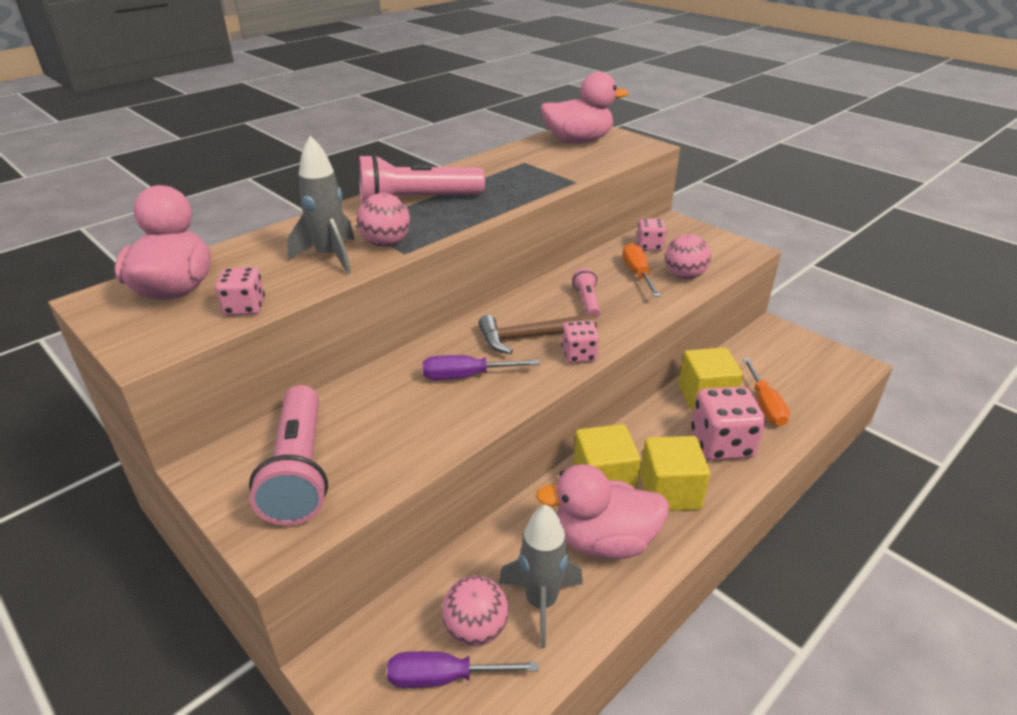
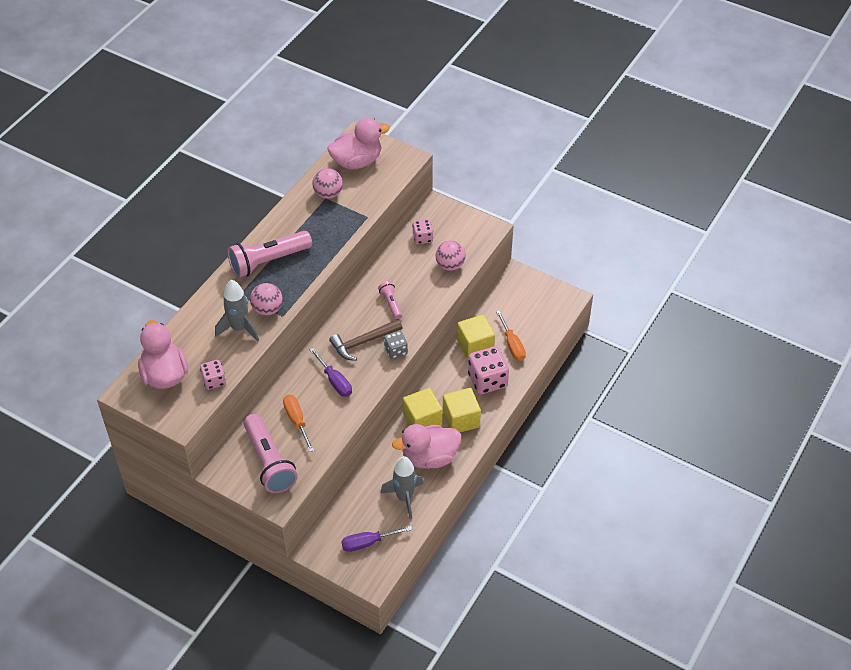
camera: 15 degrees left, 15 degrees up
purple screwdriver [423,355,540,380] -> purple screwdriver turned 105 degrees counterclockwise [310,348,352,397]
pink ball [442,576,509,646] -> pink ball moved to [312,168,343,199]
pink dice [562,320,599,363] -> grey dice [384,331,408,359]
orange screwdriver [623,243,661,297] -> orange screwdriver moved to [283,395,314,452]

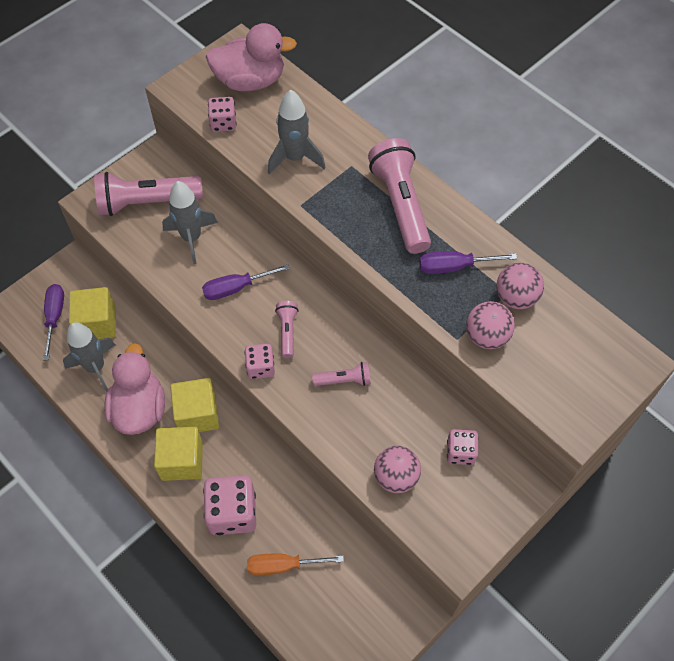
camera: 105 degrees right, 10 degrees up
pink ball [250,283,283,316] -> pink ball moved to [466,301,515,349]
orange screwdriver [283,395,314,452] -> grey rocket [162,181,218,264]
pink duck [327,117,390,169] -> none
brown hammer [329,319,402,361] -> pink flashlight [275,301,299,358]
grey dice [384,331,408,359] -> pink dice [245,344,275,379]
yellow cube [457,314,495,360] -> yellow cube moved to [69,287,116,339]
none -> purple screwdriver [419,251,517,274]

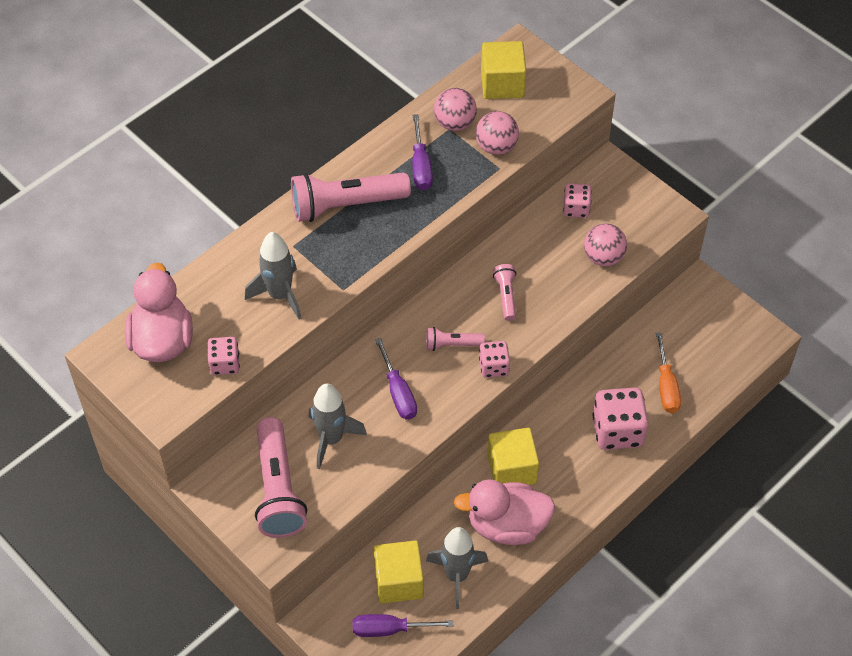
camera: 90 degrees left, 5 degrees down
yellow cube [154,427,203,481] -> yellow cube moved to [481,41,526,99]

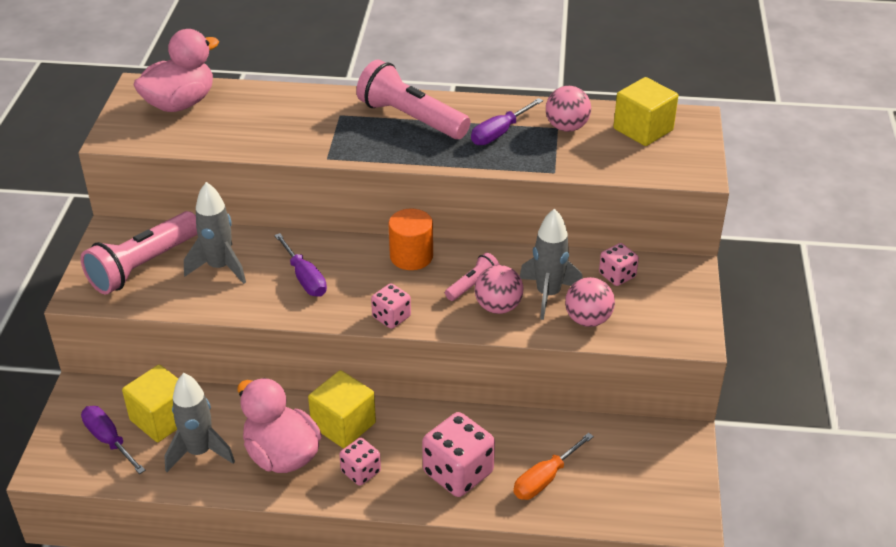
camera: 50 degrees right, 15 degrees down
pink dice [207,337,240,375] -> pink dice moved to [339,438,381,486]
grey rocket [245,232,301,319] -> grey rocket moved to [520,209,583,320]
purple screwdriver [375,338,417,419] -> purple screwdriver turned 60 degrees counterclockwise [274,233,327,297]
pink flashlight [426,327,485,351] -> none
pink ball [476,111,519,155] -> pink ball moved to [475,265,523,314]
none -> orange cylinder [388,209,433,270]

